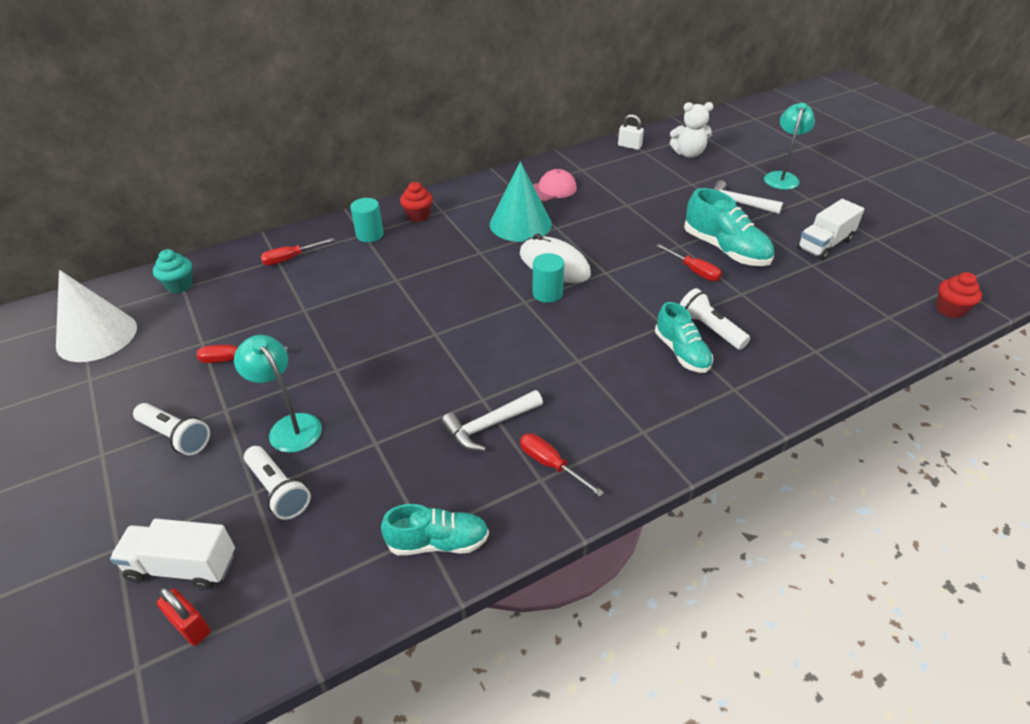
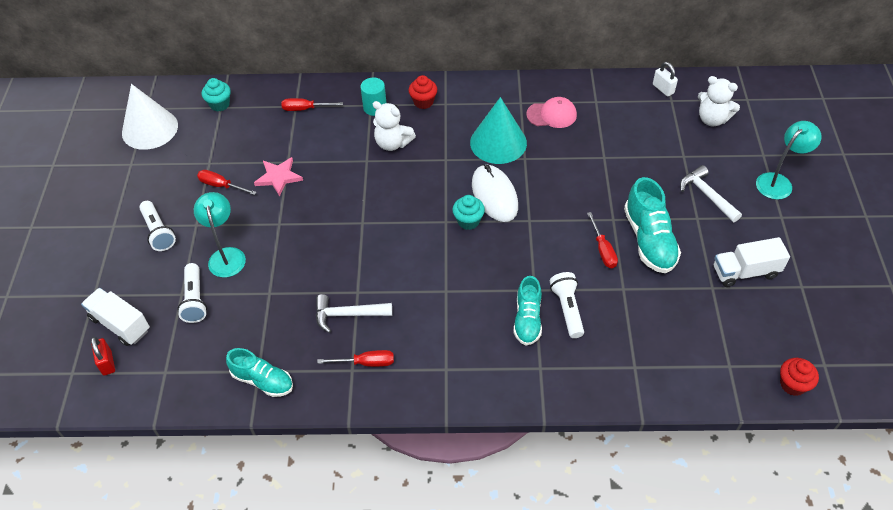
camera: 30 degrees right, 10 degrees up
red screwdriver [520,433,604,496] -> red screwdriver turned 105 degrees clockwise [317,350,394,367]
turquoise cylinder [533,253,564,303] -> turquoise cupcake [452,195,485,230]
none -> pink star [254,157,303,196]
none -> white teddy bear [373,101,416,151]

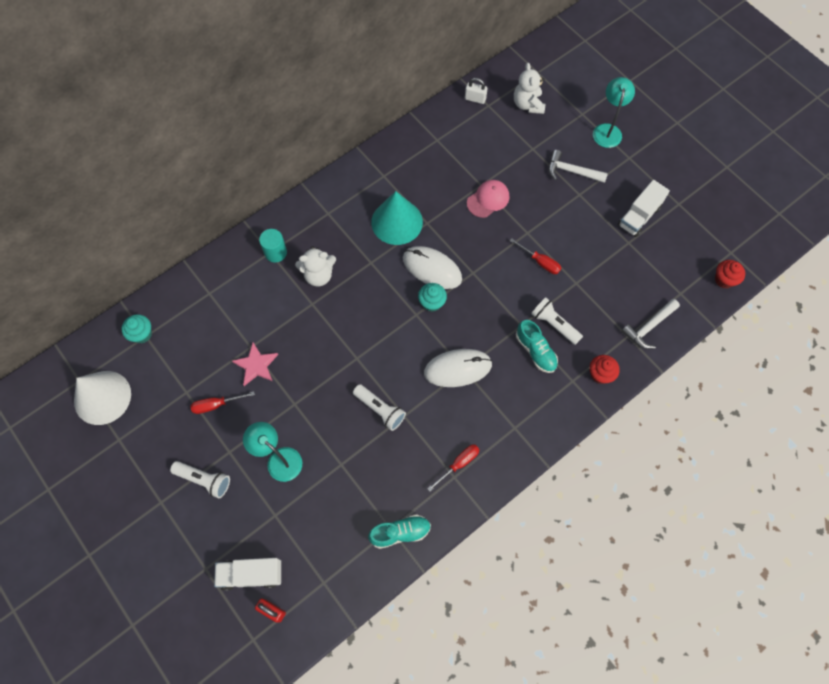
camera: 40 degrees left, 15 degrees up
white flashlight [177,263,207,323] -> white flashlight moved to [353,384,406,431]
red screwdriver [281,98,343,111] -> none
white hammer [316,294,392,333] -> white hammer moved to [621,299,680,349]
red cupcake [408,75,437,109] -> red cupcake moved to [590,355,620,384]
pink cap [526,97,577,128] -> pink cap moved to [467,180,509,218]
turquoise shoe [624,177,681,273] -> none
white teddy bear [698,76,740,126] -> white teddy bear turned 90 degrees clockwise [514,63,545,114]
none -> white mouse [424,349,492,387]

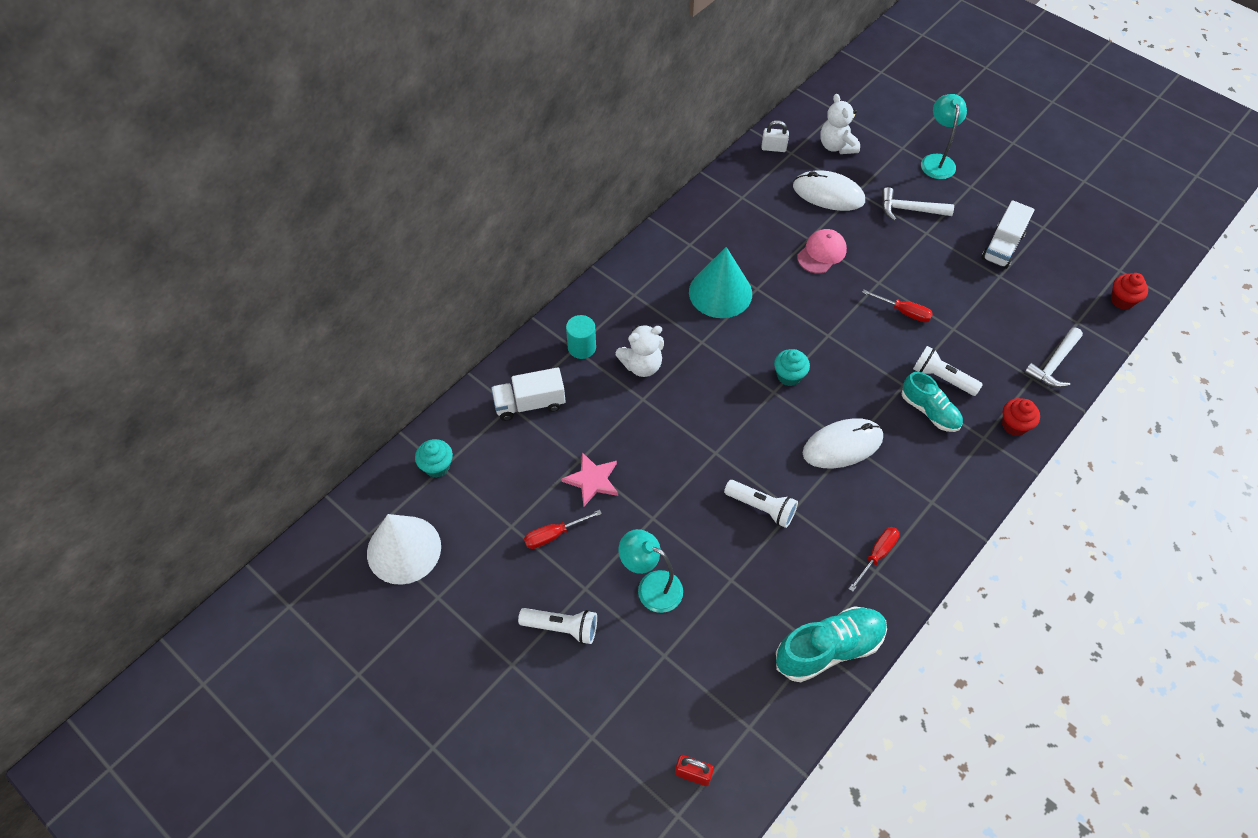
camera: 10 degrees left, 10 degrees down
white truck [214,558,281,591] -> white truck moved to [491,367,566,421]
turquoise shoe [368,514,431,549] -> turquoise shoe [776,606,887,682], size x1.50
white mouse [403,246,462,289] -> white mouse moved to [793,170,865,211]

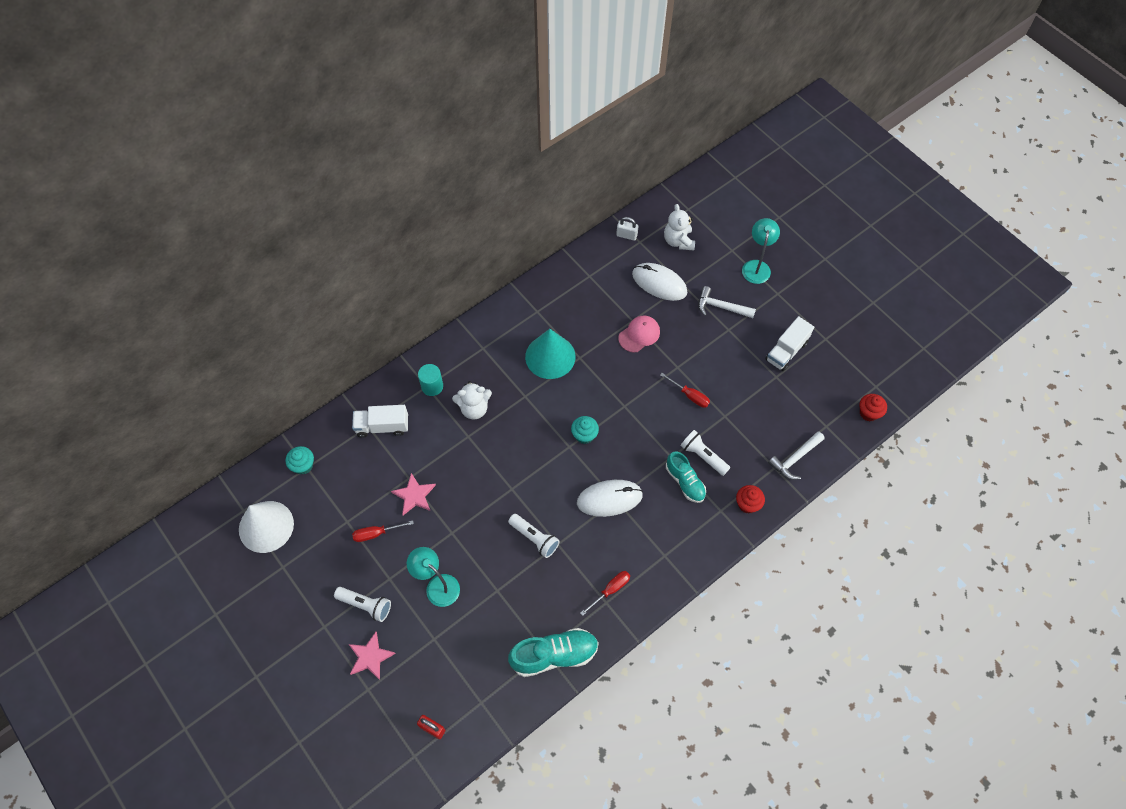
camera: 10 degrees right, 5 degrees up
none -> pink star [349,632,396,680]

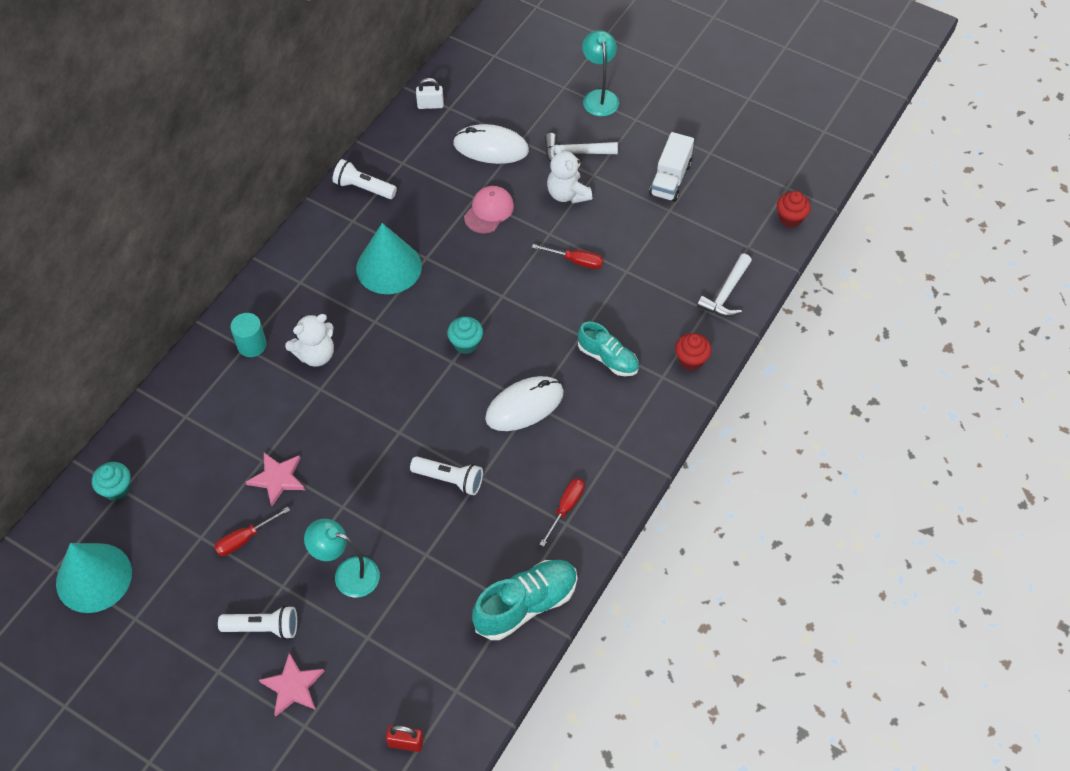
camera: 20 degrees left, 5 degrees down
white cone [239,501,294,553] -> turquoise cone [56,543,132,613]
white truck [352,405,408,438] -> none
white teddy bear [664,204,695,250] -> white teddy bear moved to [547,145,592,204]
white flashlight [681,430,730,476] -> white flashlight moved to [333,159,397,199]

